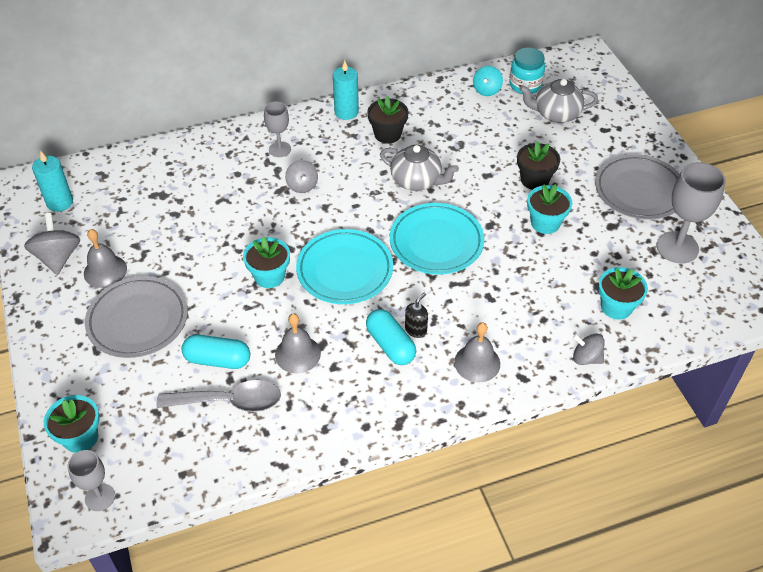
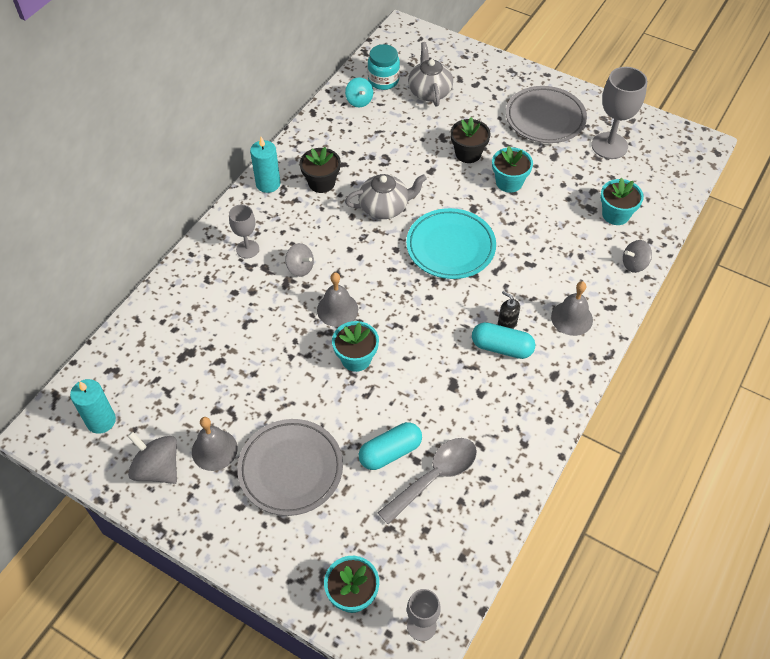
camera: 40 degrees left, 5 degrees up
grey bell [275,313,321,373] -> grey bell moved to [317,272,358,327]
turquoise plate [296,229,393,304] -> none
black soap dispenser [405,292,428,338] -> black soap dispenser turned 45 degrees counterclockwise [498,291,520,329]
grey teapot [519,79,598,123] -> grey teapot turned 120 degrees clockwise [408,42,453,106]

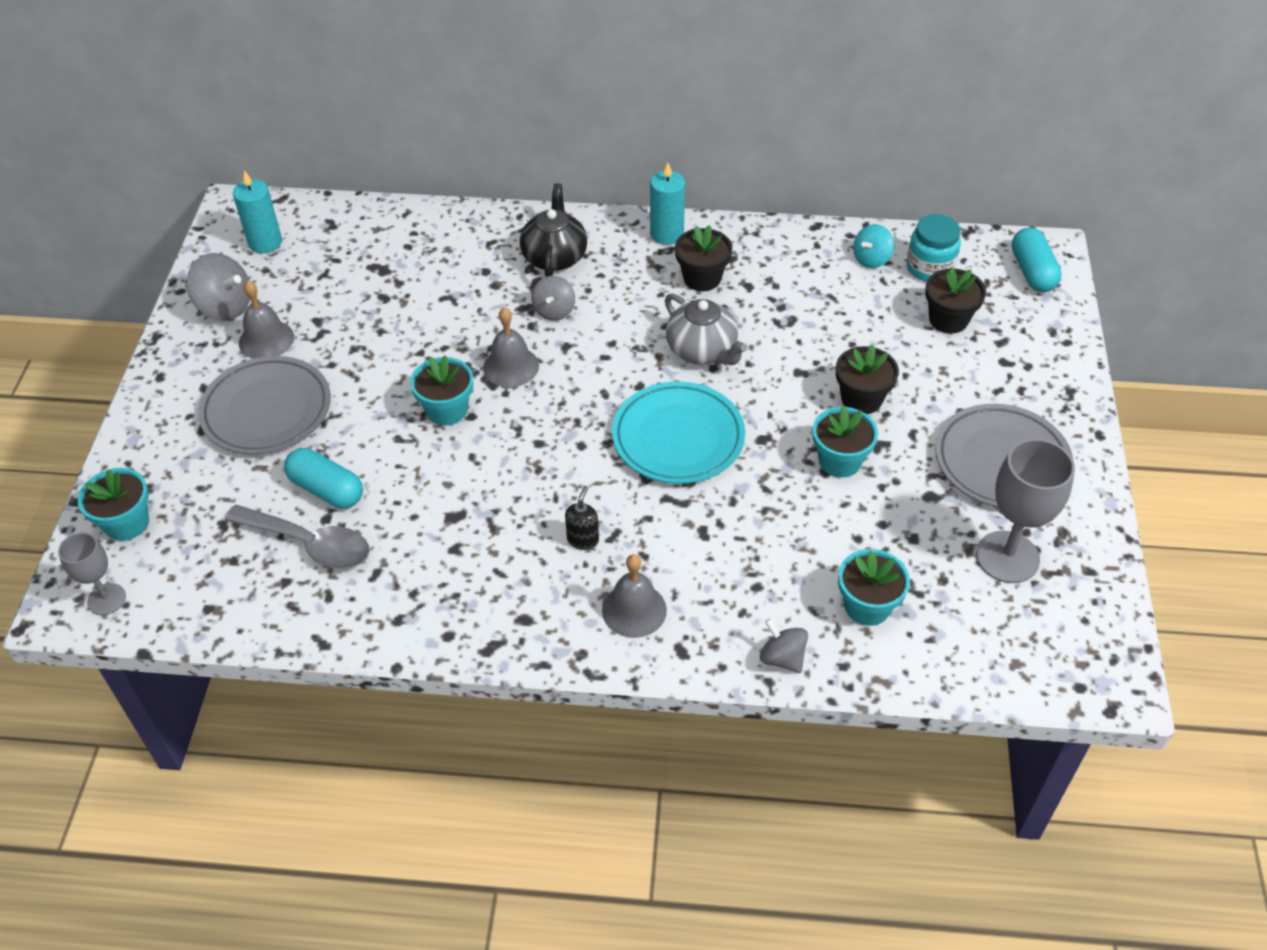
camera: 65 degrees right, 5 degrees down
grey spinning top [127,432,177,484] -> grey spinning top turned 105 degrees clockwise [187,253,250,321]
grey goblet [229,204,259,259] -> black teapot [520,183,587,277]
grey teapot [408,42,453,106] -> black flower pot [925,267,986,334]
turquoise capsule [472,322,535,359] -> turquoise capsule moved to [1012,227,1062,292]

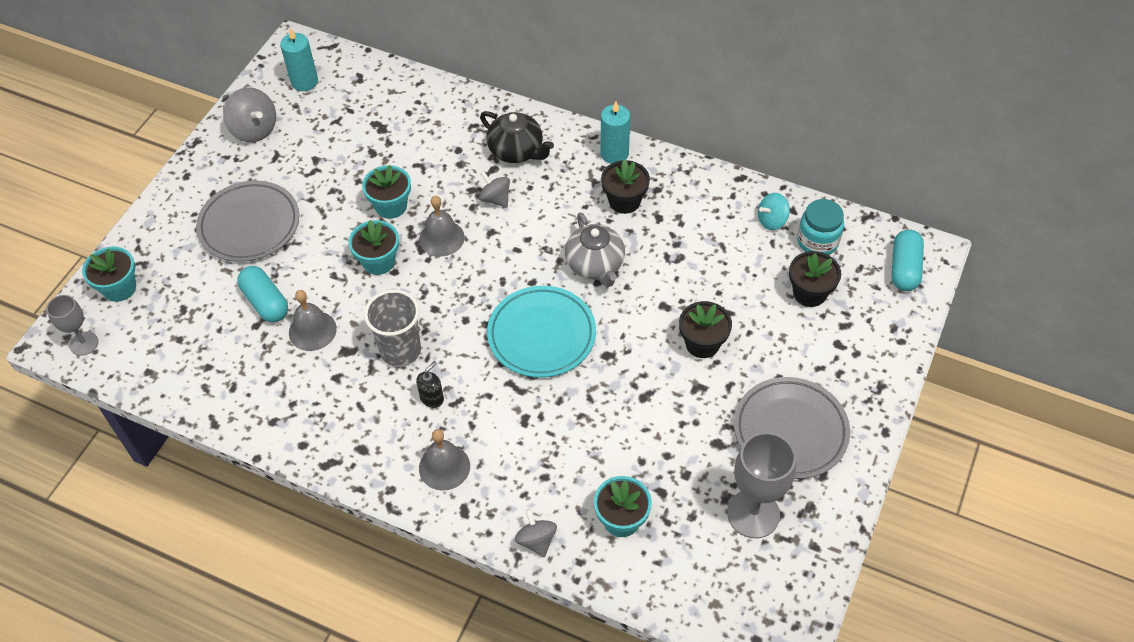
camera: 20 degrees right, 5 degrees up
grey spoon [225,505,370,569] -> none
grey bell [239,281,294,359] -> grey bell moved to [289,290,337,351]
black teapot [520,183,587,277] -> black teapot turned 105 degrees clockwise [480,111,554,163]
grey spinning top [531,276,575,321] -> grey spinning top turned 105 degrees clockwise [479,171,510,207]
turquoise flower pot [813,406,878,478] -> turquoise flower pot moved to [362,165,411,219]
none -> grey cup [364,289,421,367]

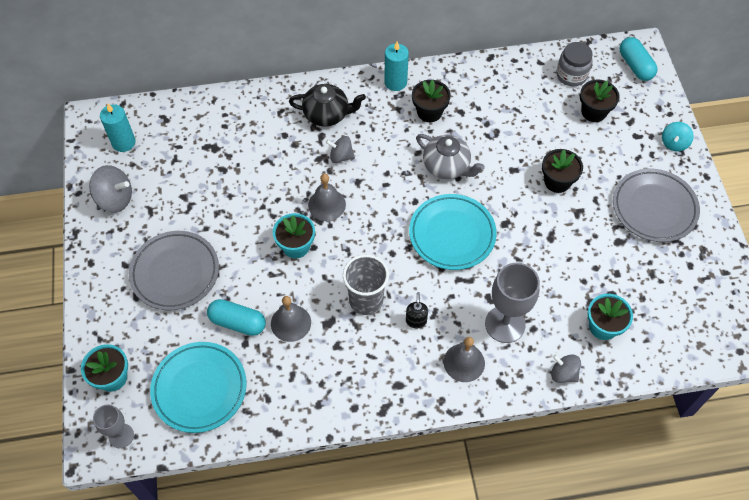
camera: 35 degrees left, 5 degrees up
turquoise flower pot [362,165,411,219] -> none
grey goblet [727,432,796,538] -> grey goblet moved to [485,263,540,343]
turquoise spinning top [758,193,790,230] -> turquoise spinning top moved to [662,122,694,151]
turquoise jar [797,199,844,255] -> grey jar [556,42,593,86]
none -> turquoise plate [150,342,247,433]

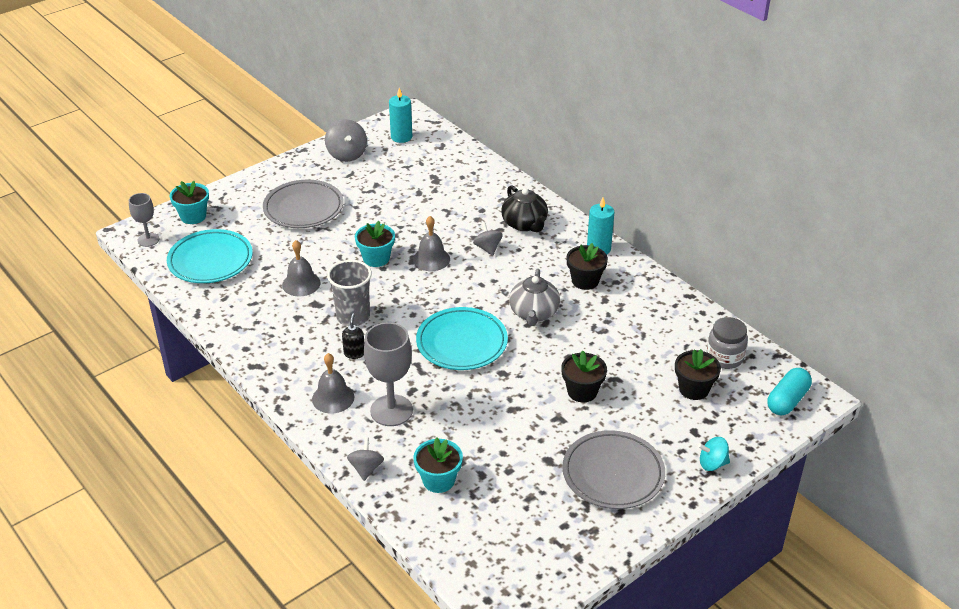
camera: 60 degrees right, 20 degrees down
turquoise capsule [207,299,266,336] -> none
black soap dispenser [406,292,428,328] -> black soap dispenser turned 60 degrees counterclockwise [342,314,364,359]

